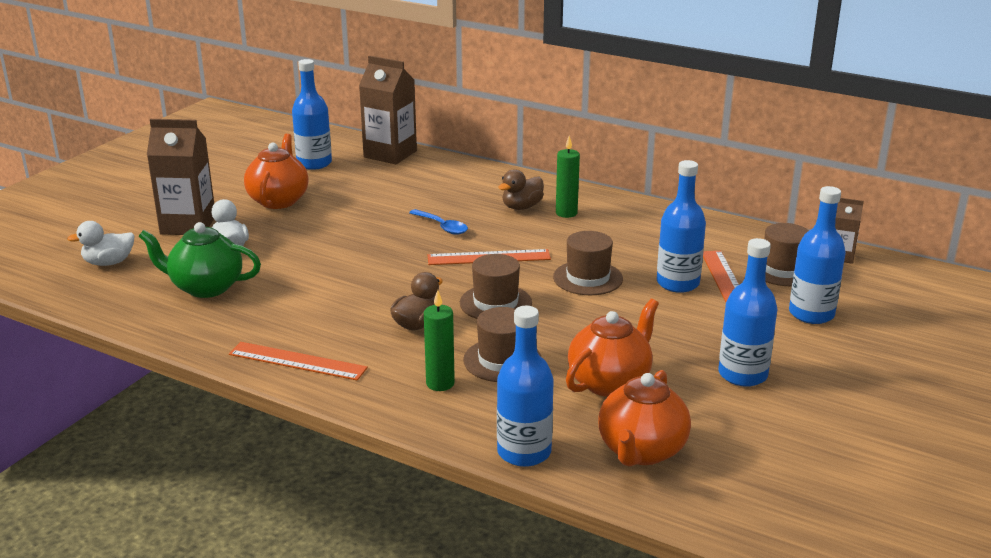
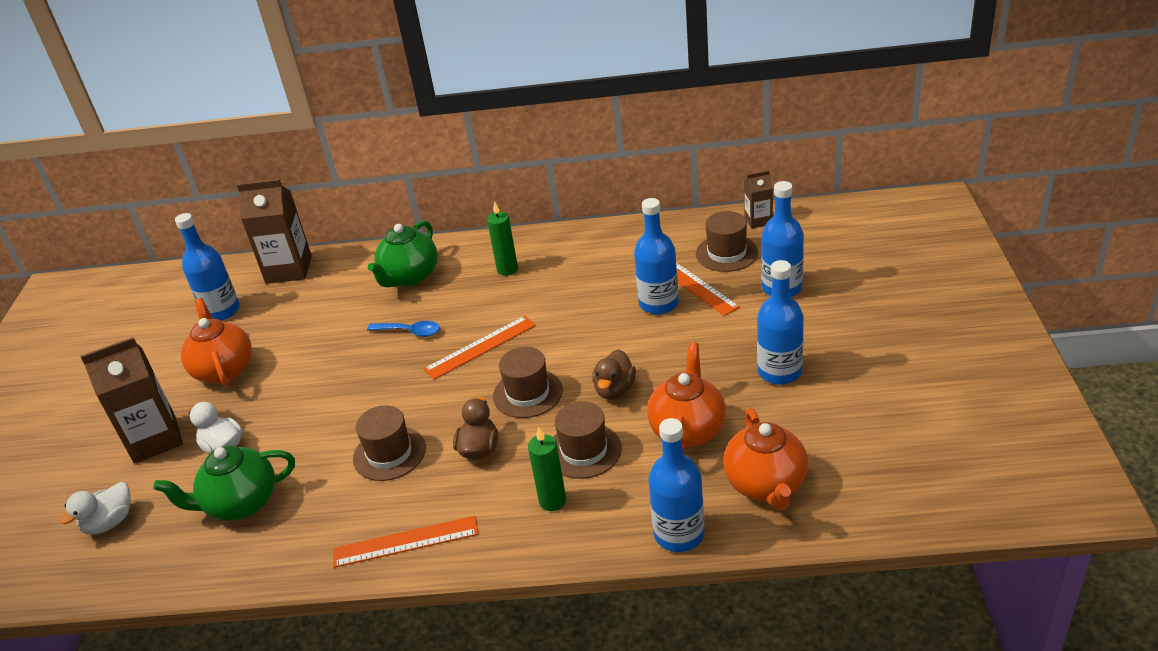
camera: 25 degrees left, 10 degrees up
brown duck [498,169,544,210] -> brown duck moved to [592,349,636,400]
brown hat [553,231,623,295] -> brown hat moved to [353,405,426,481]
none -> green teapot [367,220,438,287]

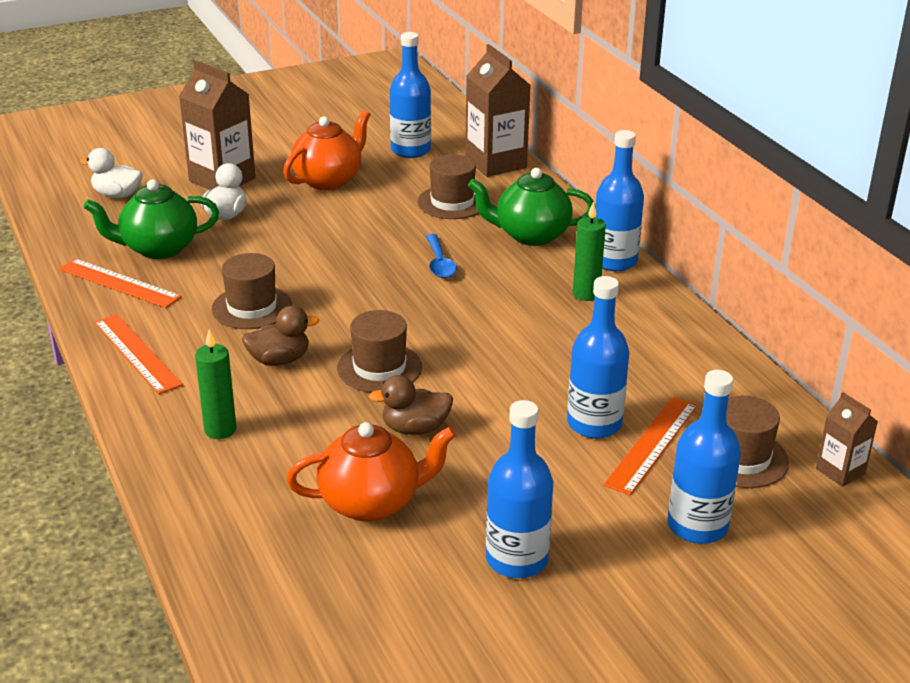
camera: 60 degrees right, 5 degrees down
green teapot [153,446,295,521] -> green teapot turned 60 degrees counterclockwise [84,179,219,259]
orange ruler [424,316,536,380] -> orange ruler moved to [59,259,182,308]
brown hat [553,401,622,479] -> brown hat moved to [417,154,479,219]
blue bottle [648,418,704,552] -> blue bottle moved to [595,130,644,271]
orange teapot [723,408,808,510] -> none

